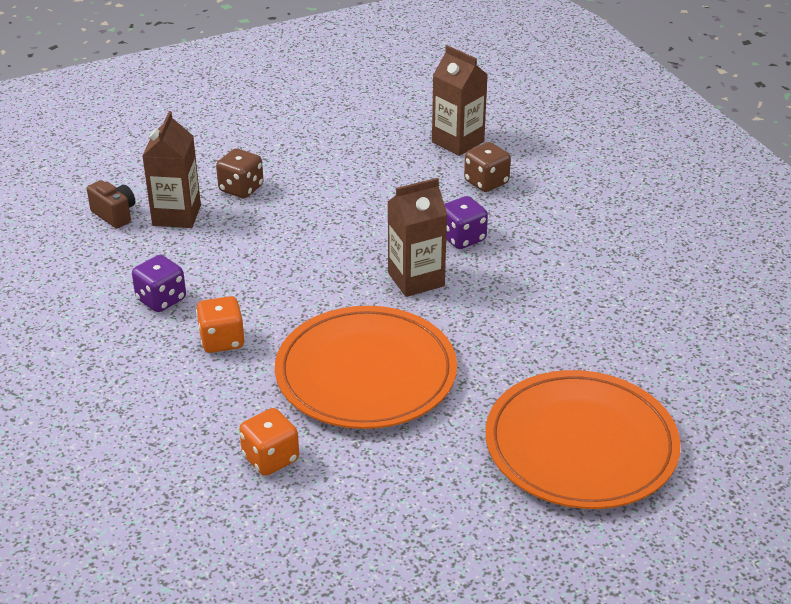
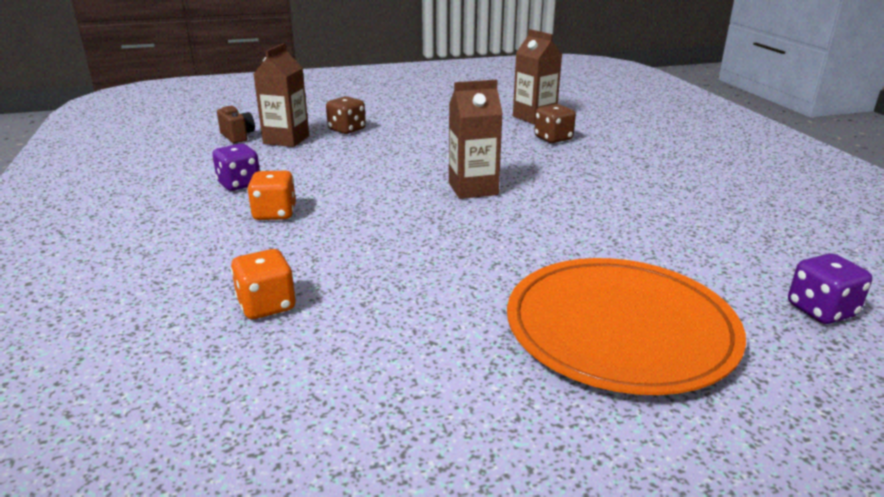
camera: 10 degrees right, 10 degrees down
orange plate [275,306,457,429] -> none
purple dice [444,196,488,249] -> purple dice moved to [788,253,872,324]

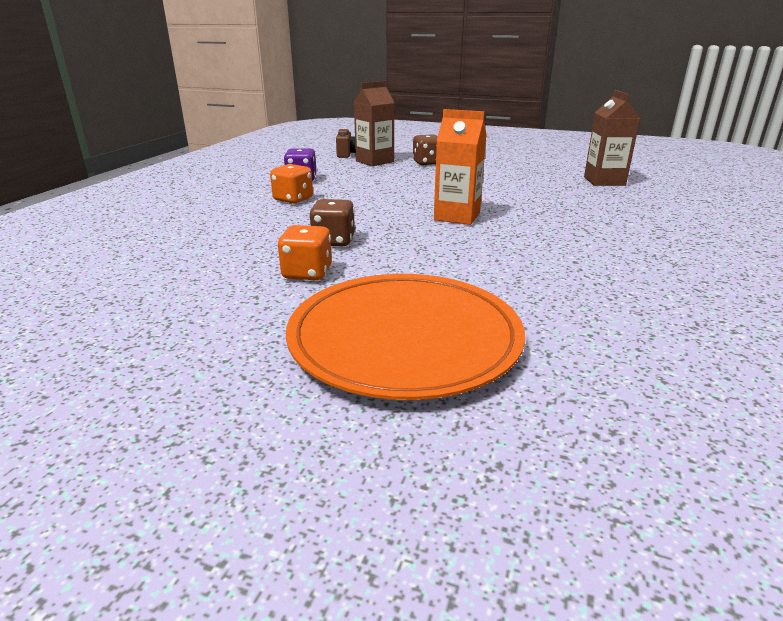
camera: 35 degrees right, 0 degrees up
orange dice [231,249,296,319] -> orange dice moved to [277,225,332,280]
brown carton [449,79,503,199] -> orange carton [434,109,486,225]
brown dice [534,104,576,143] -> brown dice moved to [309,199,355,247]
purple dice [788,253,872,324] -> none

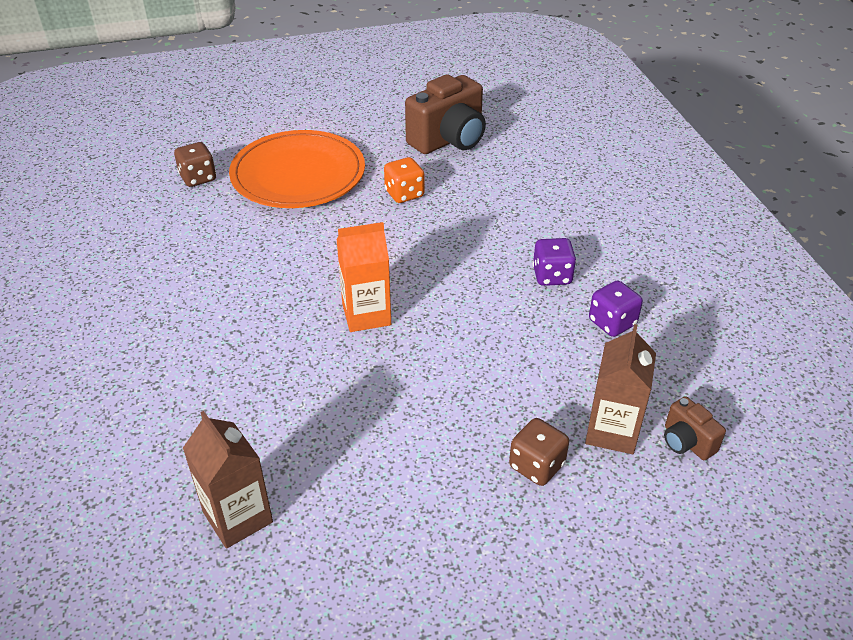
camera: 145 degrees right, 15 degrees up
orange dice [270,164,313,204] -> purple dice [533,238,576,286]
brown dice [309,199,355,247] -> brown dice moved to [174,142,216,187]
none -> brown camera [405,74,486,154]

